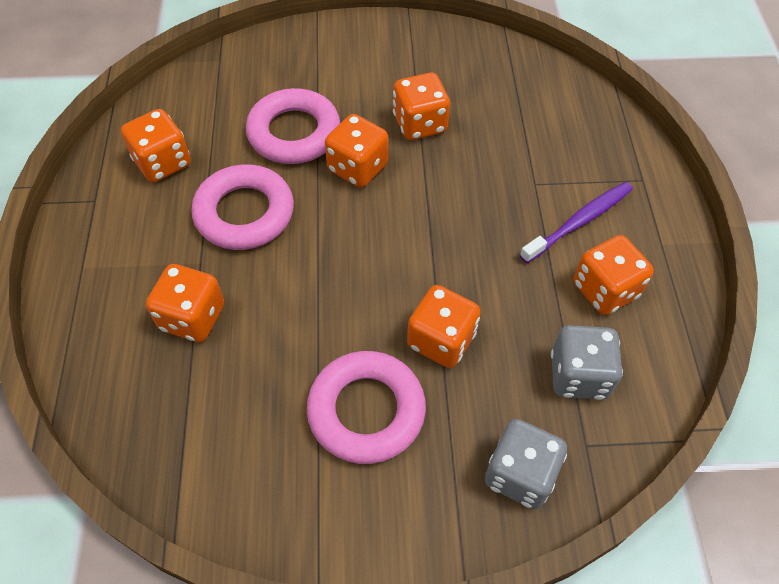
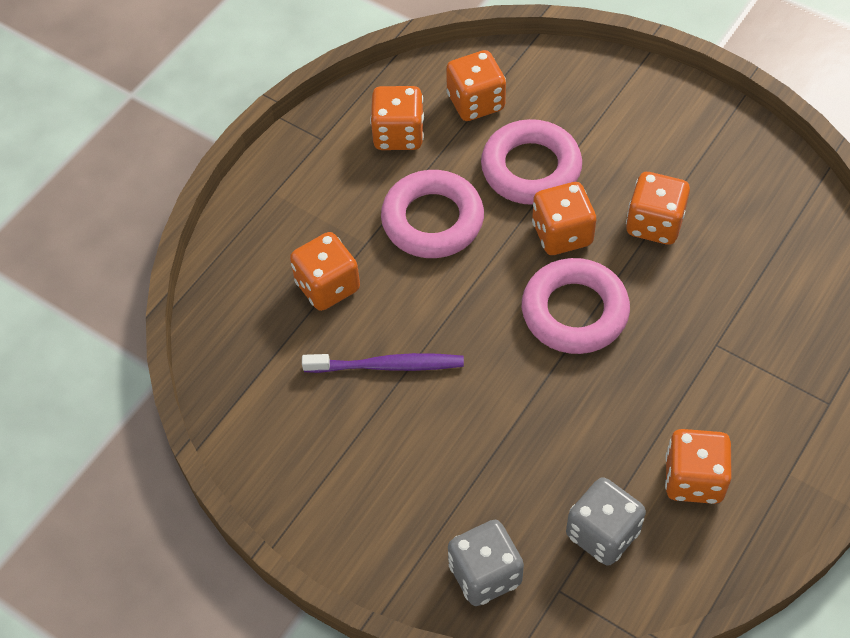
camera: 40 degrees right, 0 degrees up
pink ring [307,351,426,464] -> pink ring moved to [522,258,630,354]
orange dice [407,285,481,368] -> orange dice moved to [446,50,506,121]
purple toothbrush [520,182,633,263] -> purple toothbrush moved to [302,353,464,373]

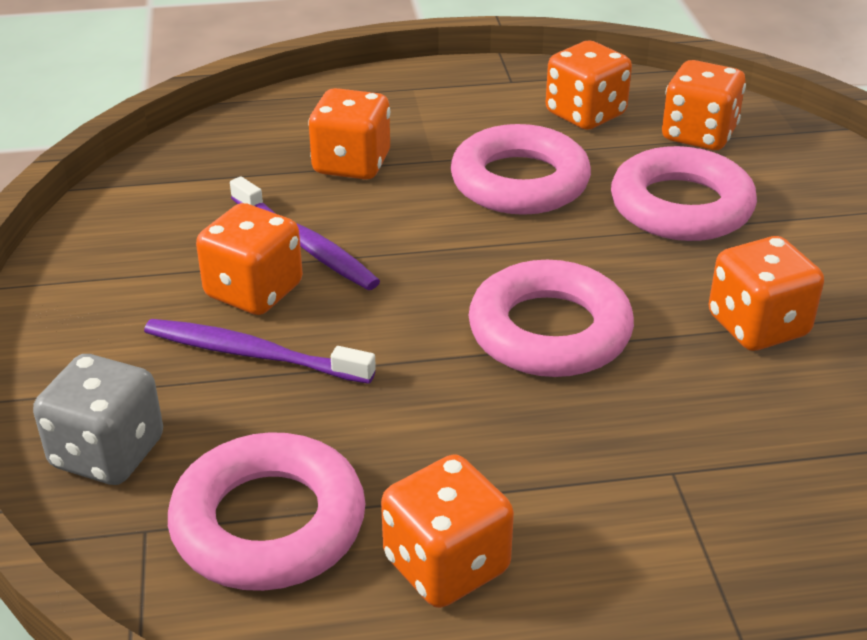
camera: 45 degrees right, 20 degrees down
orange dice [532,182,596,255] -> orange dice moved to [196,203,303,315]
grey dice [566,477,646,566] -> pink ring [168,432,366,591]
none -> purple toothbrush [144,319,376,384]

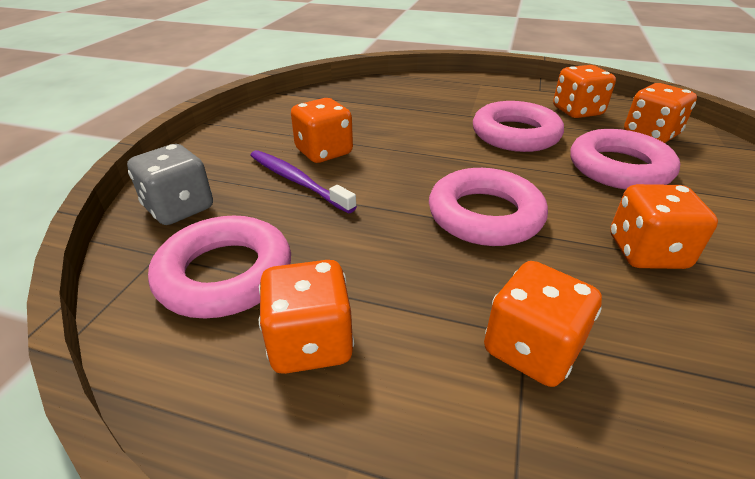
camera: 25 degrees right, 0 degrees up
purple toothbrush [230,176,380,290] -> none
orange dice [308,88,390,180] -> orange dice moved to [484,261,602,387]

